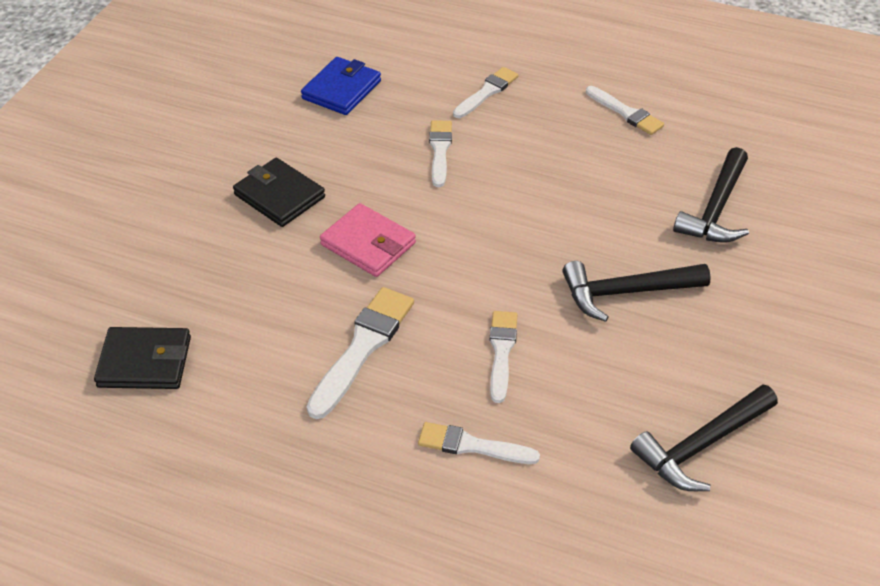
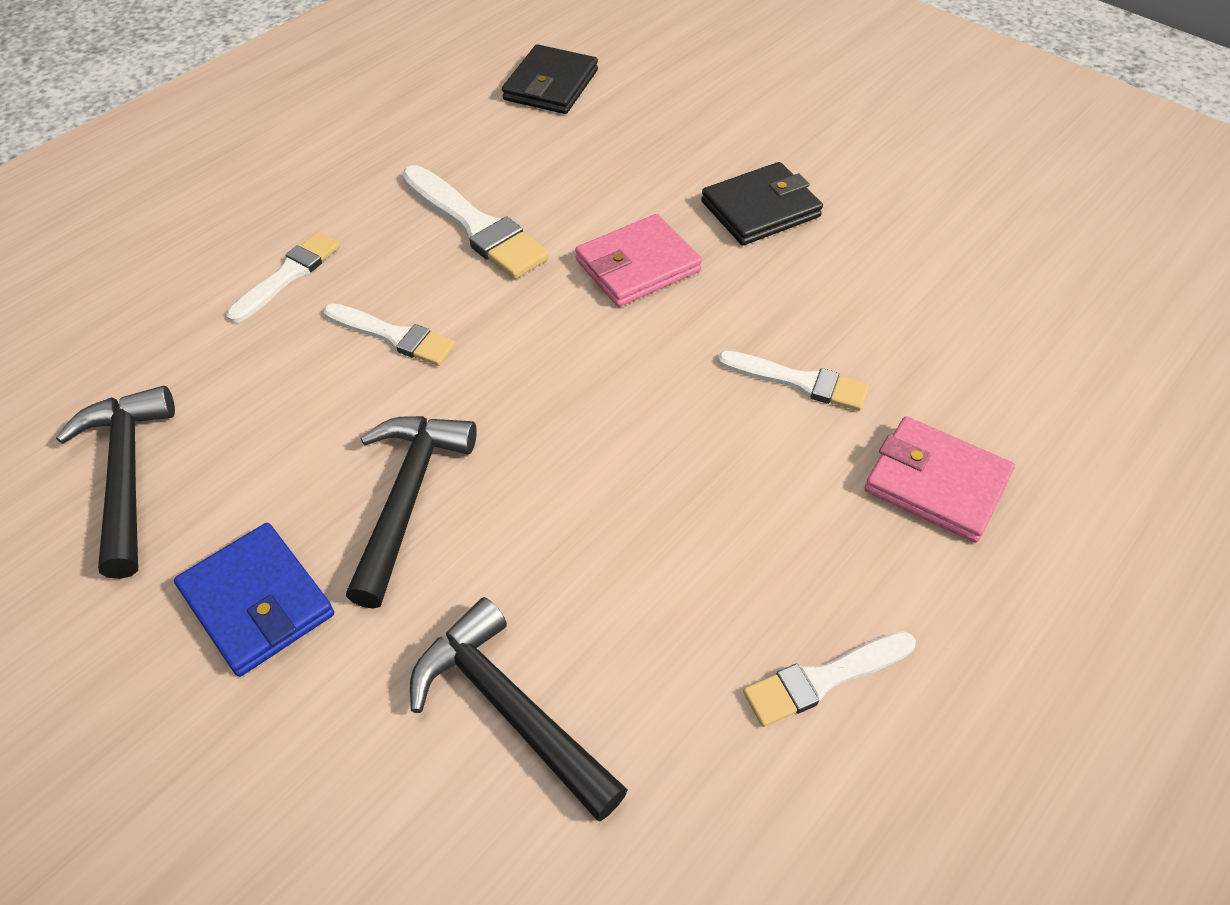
camera: 110 degrees right, 5 degrees up
blue wallet [301,57,381,115] -> blue wallet moved to [174,523,334,677]
white brush [453,67,518,118] -> pink wallet [864,416,1015,543]

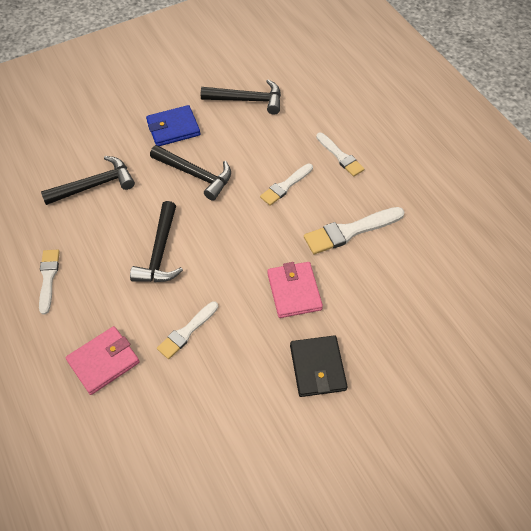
camera: 110 degrees right, 5 degrees up
black wallet [502,44,598,114] -> none
none -> black hammer [130,201,183,282]

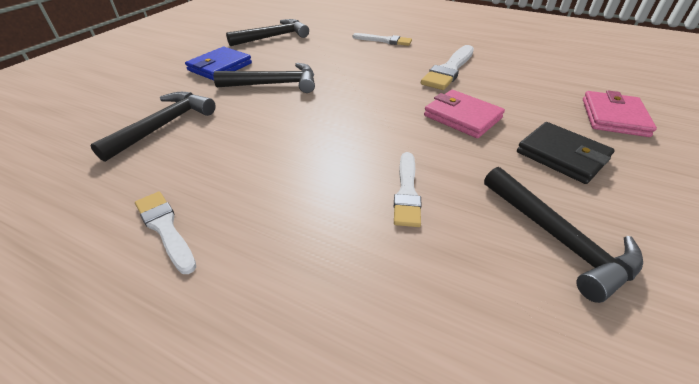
camera: 35 degrees left, 15 degrees down
pink wallet [66,326,140,395] -> pink wallet moved to [583,90,657,137]
black hammer [130,201,183,282] -> black hammer moved to [484,167,643,303]
white brush [260,163,313,206] -> none

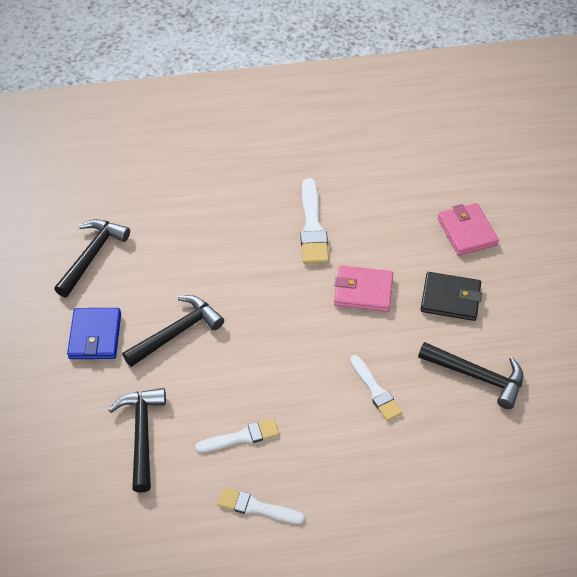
camera: 35 degrees left, 10 degrees up
white brush [353,33,412,46] -> white brush moved to [195,419,279,452]

